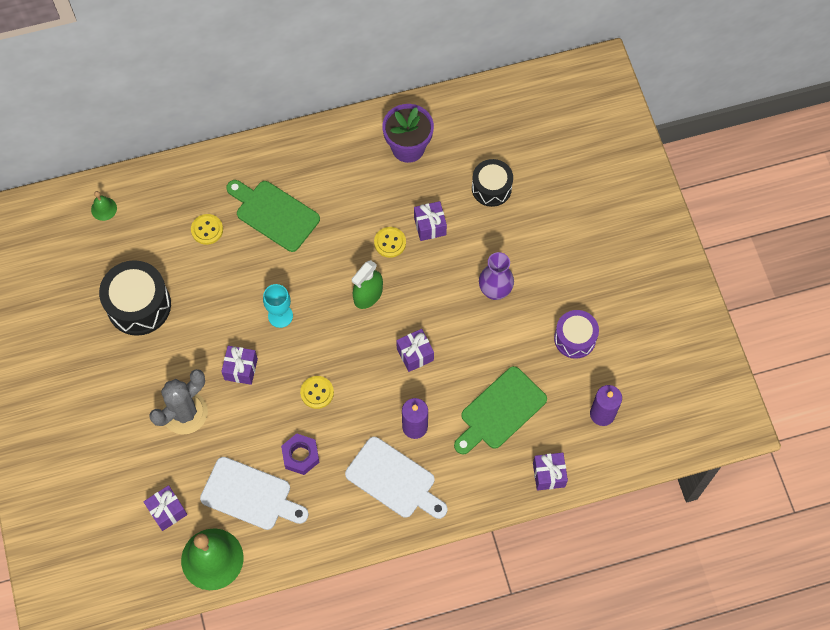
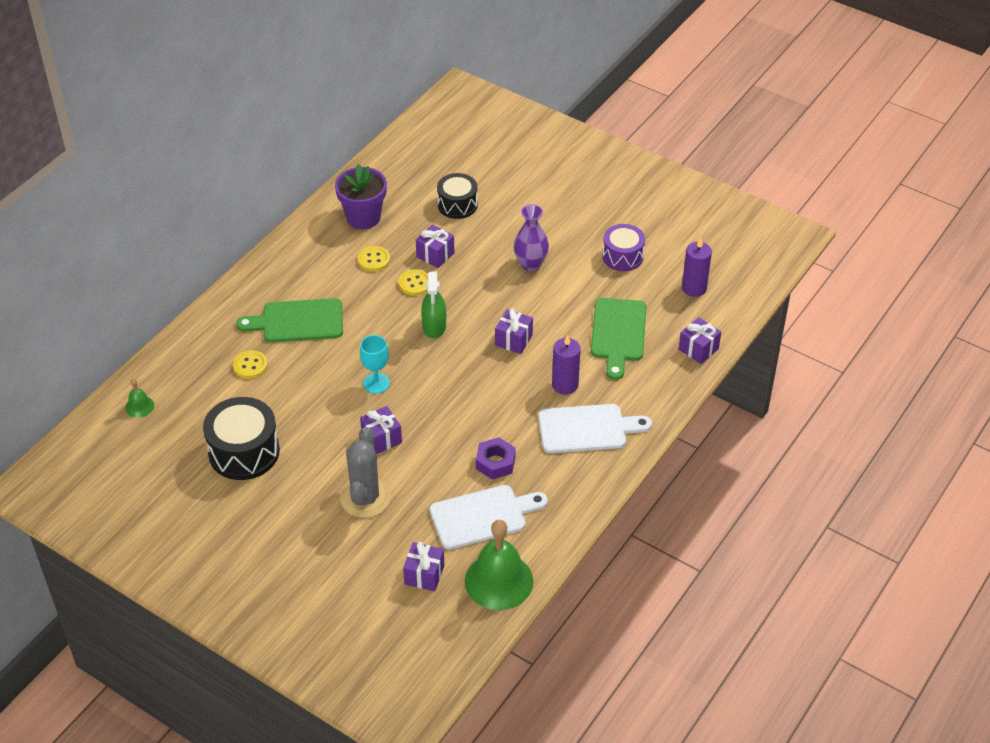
camera: 40 degrees left, 20 degrees down
yellow button [300,376,334,409] -> yellow button moved to [358,246,390,272]

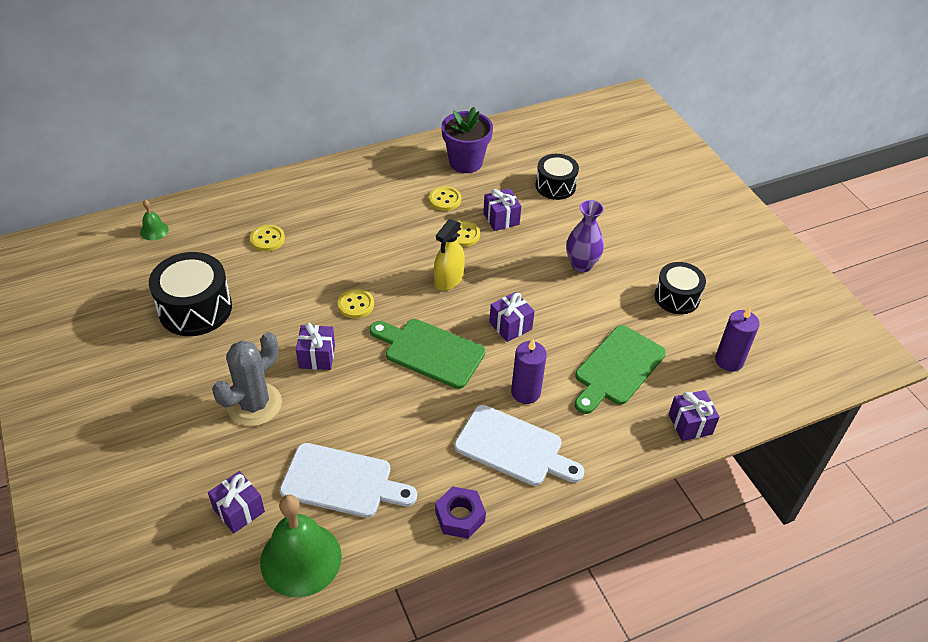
camera: 30 degrees right, 0 degrees up
green cutting board [236,298,343,342] -> green cutting board moved to [370,319,485,389]
turquoise goblet [360,335,390,394] -> yellow button [338,289,374,319]
green spray bottle [421,272,446,338] -> yellow spray bottle [434,219,465,291]
purple nut [476,437,516,480] -> purple nut moved to [435,486,486,539]
purple drum [602,224,645,271] -> black drum [655,262,706,314]

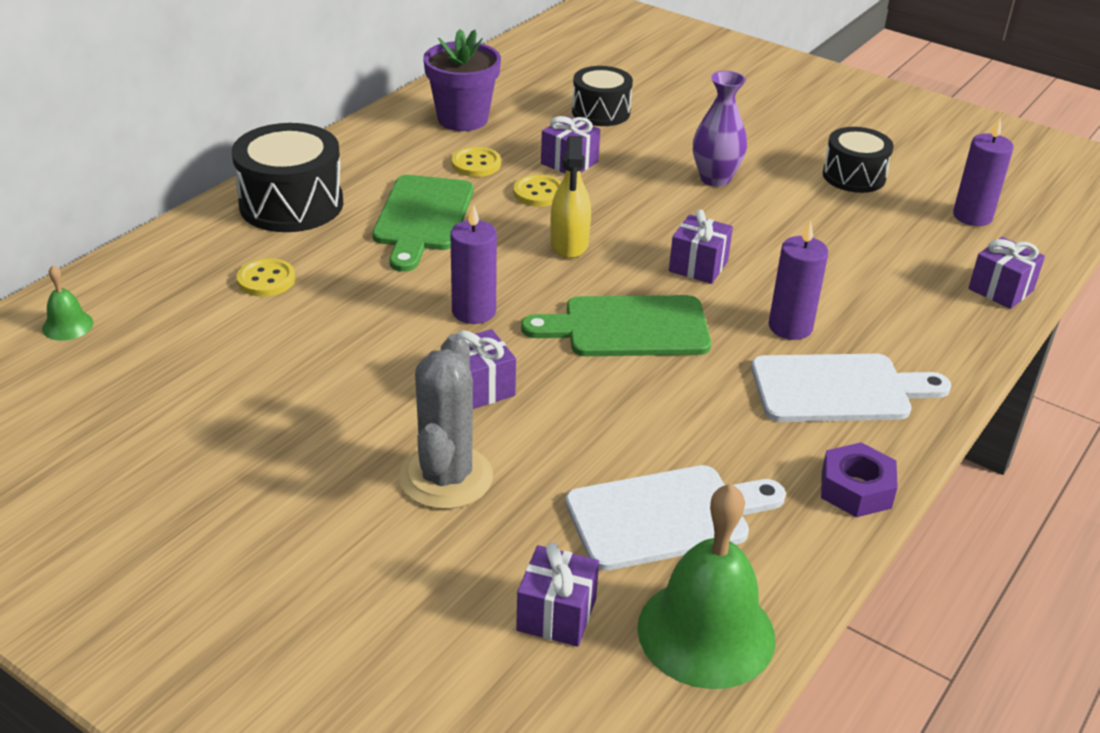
camera: 30 degrees left, 10 degrees down
black drum [149,252,232,336] -> black drum moved to [232,123,343,232]
yellow button [338,289,374,319] -> purple candle [450,204,497,324]
green cutting board [575,325,666,414] -> green cutting board moved to [372,175,473,272]

